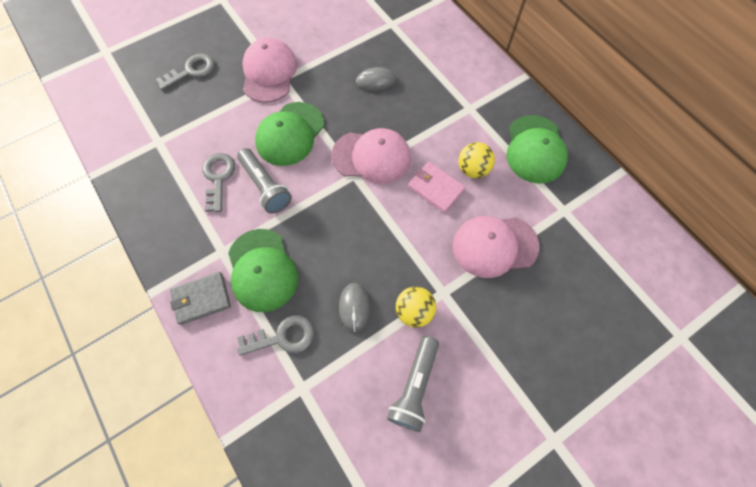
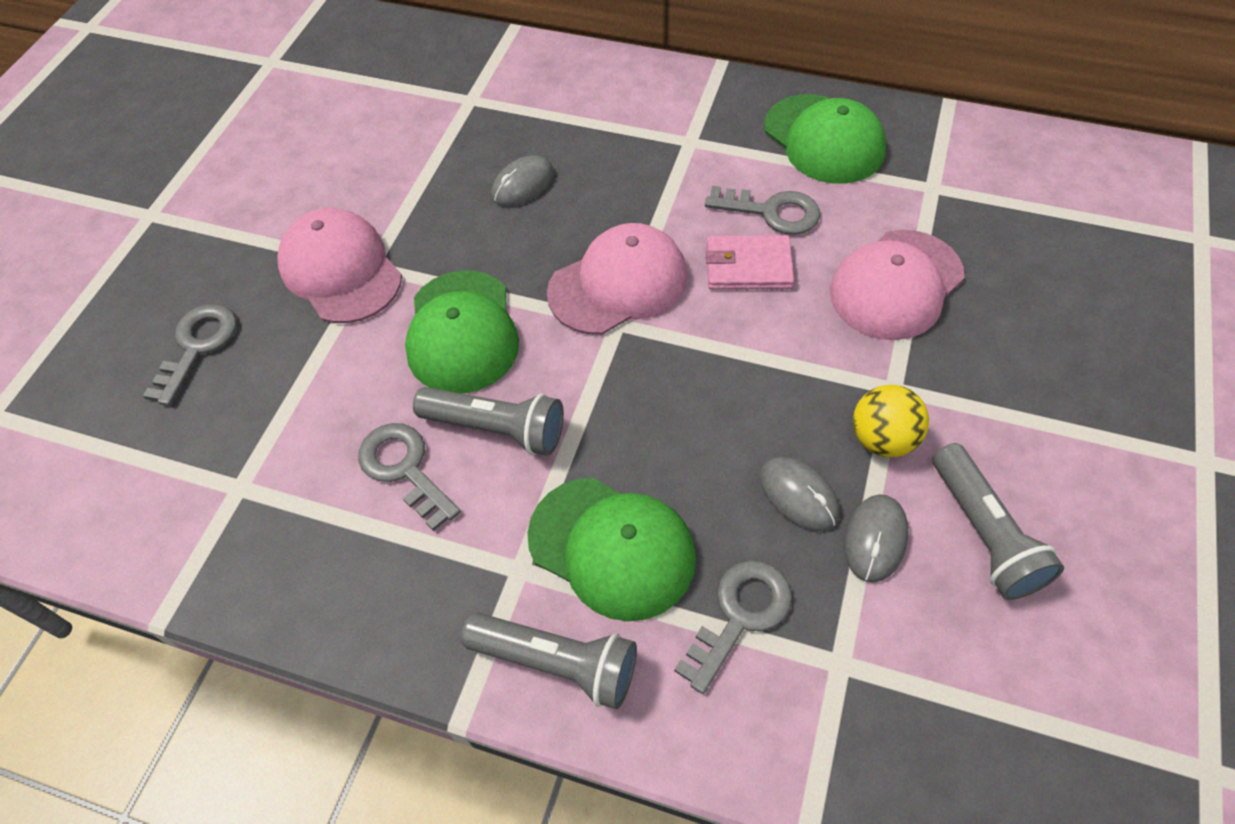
camera: 35 degrees left, 10 degrees down
grey wallet [170,272,231,325] -> grey flashlight [461,612,637,709]
yellow ball [458,142,495,178] -> grey key [705,186,820,235]
none -> grey mouse [844,494,909,583]

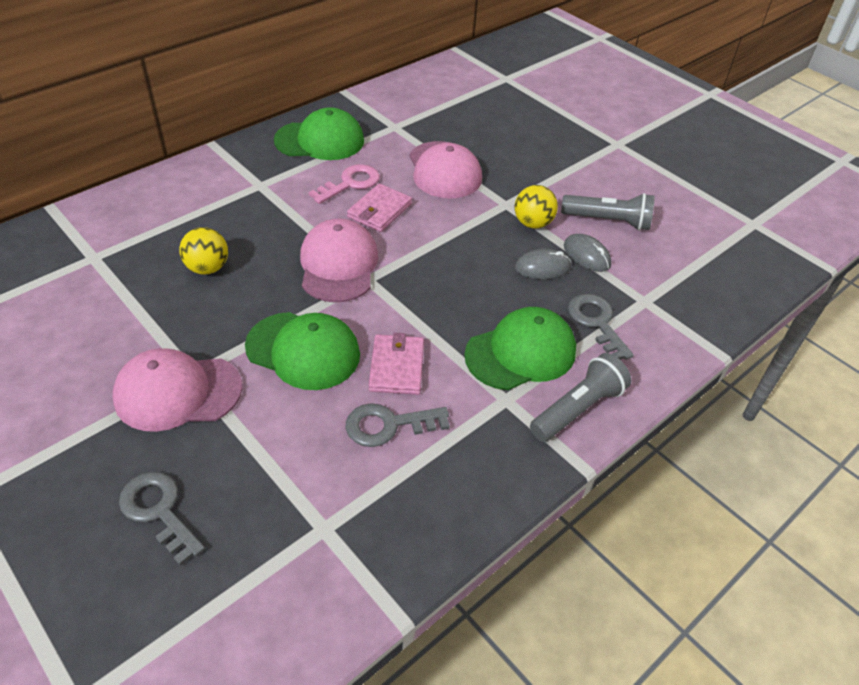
camera: 65 degrees left, 10 degrees down
grey flashlight [413,387,564,456] -> pink wallet [369,333,424,395]
grey mouse [491,155,554,207] -> yellow ball [179,227,228,275]
grey key [705,186,820,235] -> pink key [309,164,380,204]

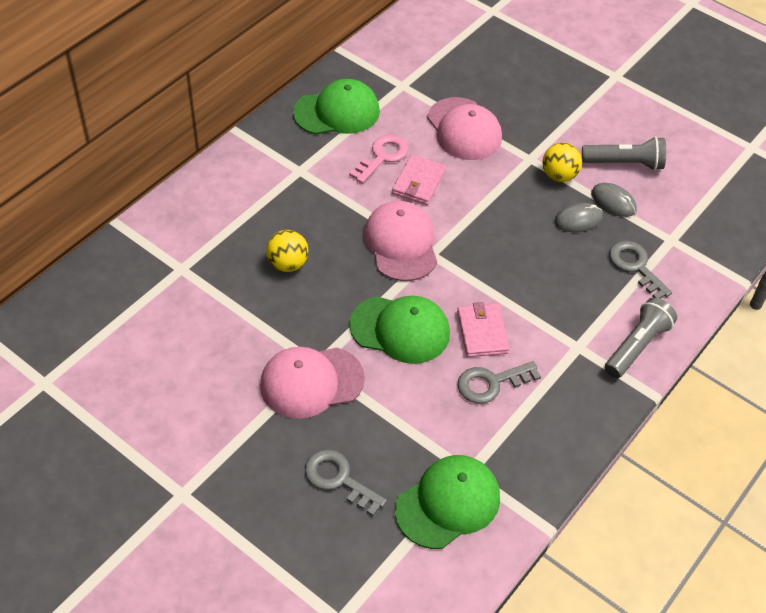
camera: 10 degrees left, 5 degrees up
green cap [464,307,576,390] -> green cap moved to [395,455,500,549]

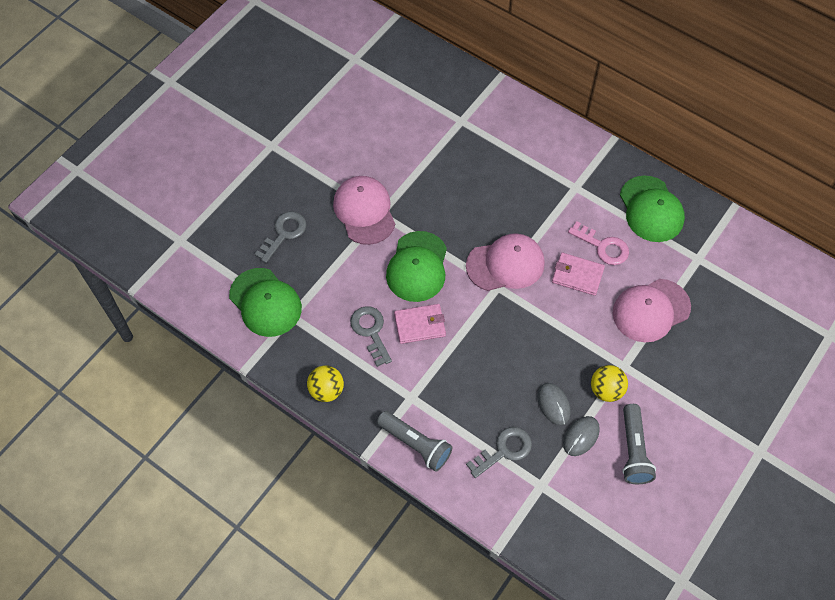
camera: 90 degrees right, 10 degrees up
yellow ball [266,230,309,272] -> yellow ball moved to [307,365,344,402]

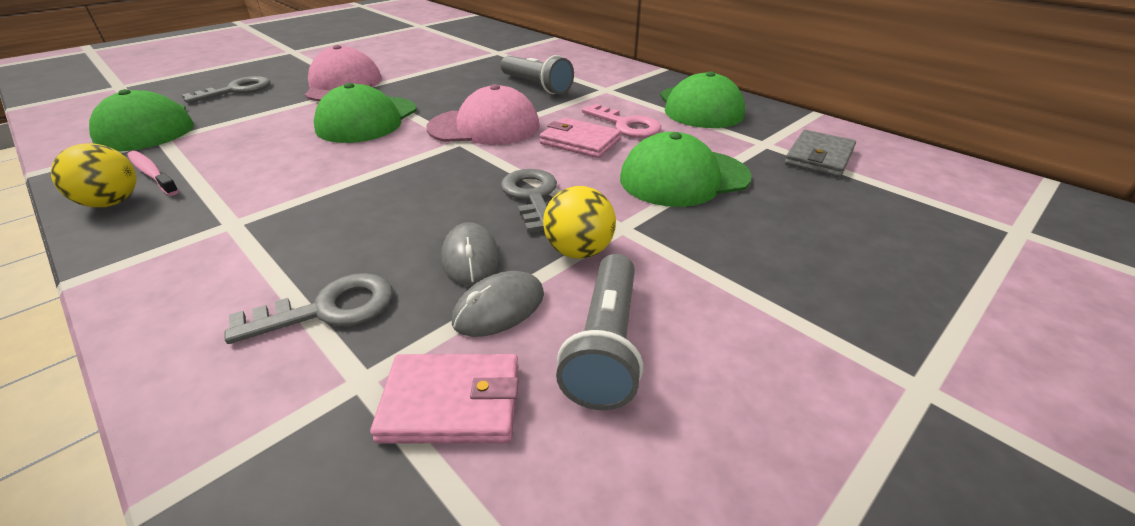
camera: 10 degrees right, 25 degrees down
grey key [350,306,392,367] -> grey key moved to [501,169,557,233]
grey flashlight [377,411,453,471] -> grey flashlight moved to [501,55,574,94]
pink wallet [394,304,446,344] -> pink wallet moved to [370,354,519,444]
pink cap [613,279,691,342] -> green cap [620,132,752,207]
none -> pink toothbrush [127,151,179,196]
none -> grey wallet [785,130,856,177]

